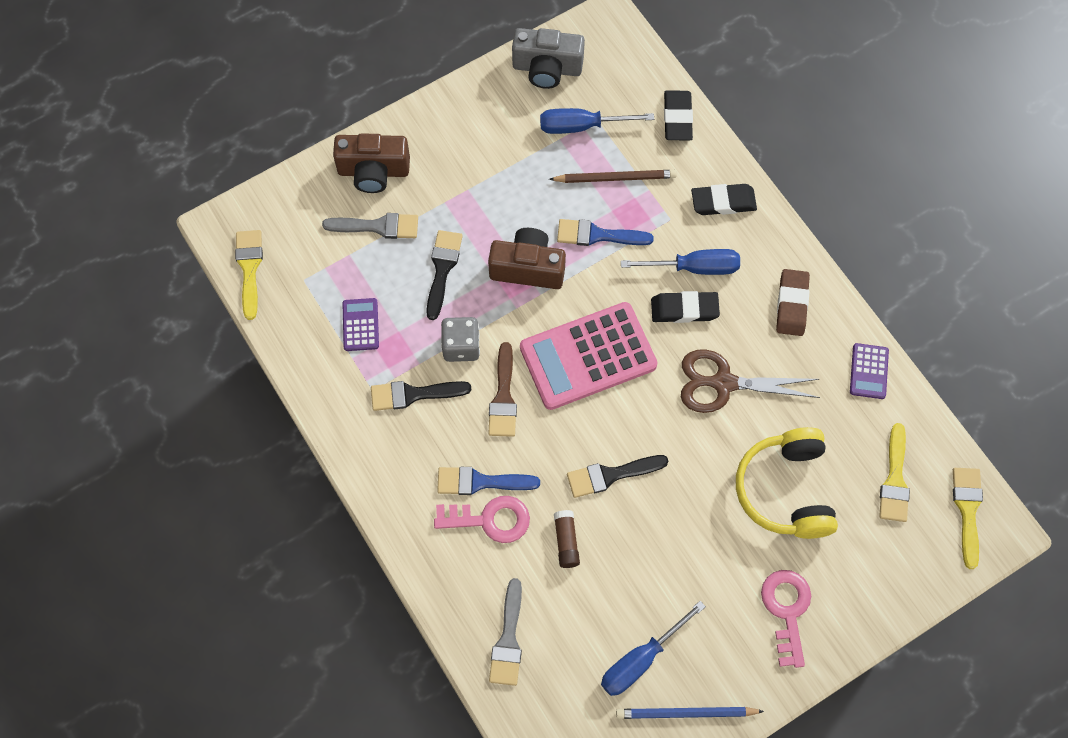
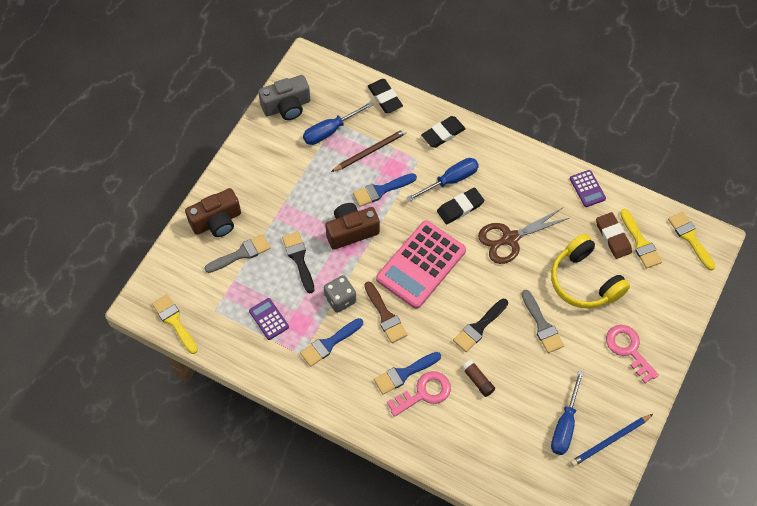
camera: 30 degrees left, 5 degrees down
black brush [371,381,471,411] -> blue brush [300,318,363,367]
grey brush [489,578,522,686] -> grey brush moved to [522,290,564,353]
brown eraser [776,269,810,336] -> brown eraser moved to [596,212,632,259]

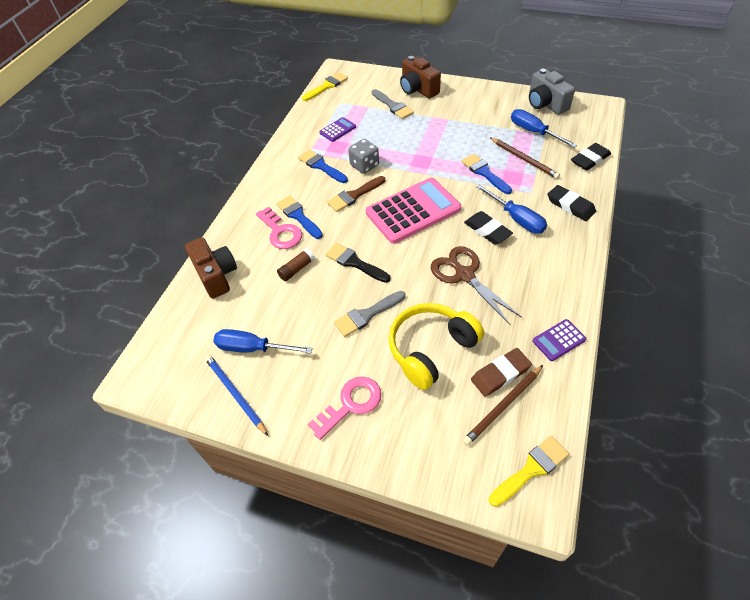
camera: 85 degrees right, 10 degrees down
black brush [282,231,314,293] -> none
brown camera [325,203,380,250] -> brown camera moved to [185,237,237,299]
pink calculator [376,220,466,309] -> pink calculator turned 120 degrees clockwise [366,178,461,244]
yellow brush [620,209,662,269] -> brown pencil [463,365,543,446]

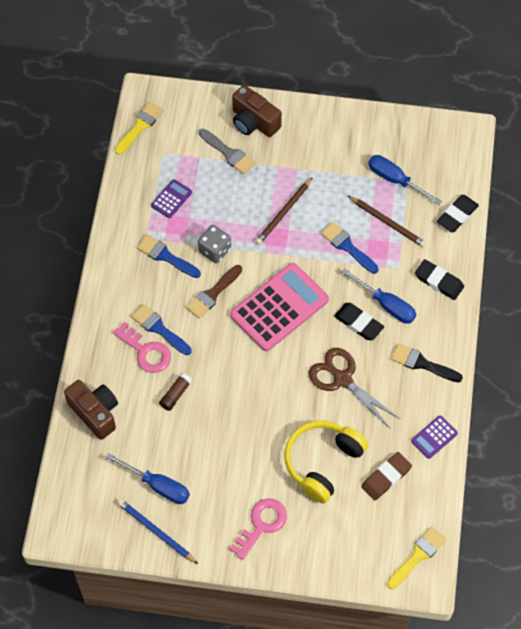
camera: 15 degrees left, 10 degrees up
blue screwdriver [213,329,312,354] -> blue screwdriver turned 150 degrees counterclockwise [106,453,190,504]
black brush [325,243,391,283] -> black brush moved to [391,344,463,383]
grey brush [334,291,406,337] -> none
brown pencil [463,365,543,446] -> brown pencil moved to [255,177,313,245]
grey camera [529,69,575,115] -> none

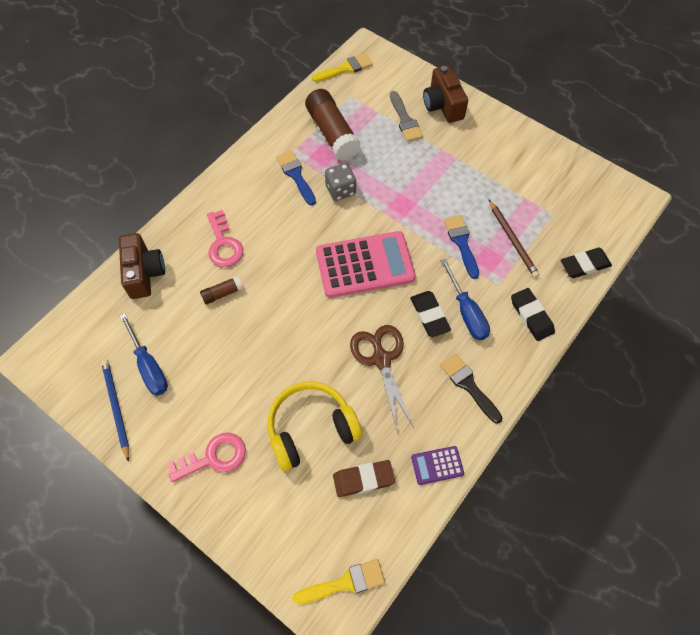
camera: 30 degrees right, 0 degrees up
blue brush [131,304,192,355] -> none
purple calculator [151,179,192,218] -> brown glue stick [305,89,361,161]
brown brush [186,265,242,319] -> none
brown pencil [255,177,313,245] -> none
blue screwdriver [368,155,442,205] -> none

